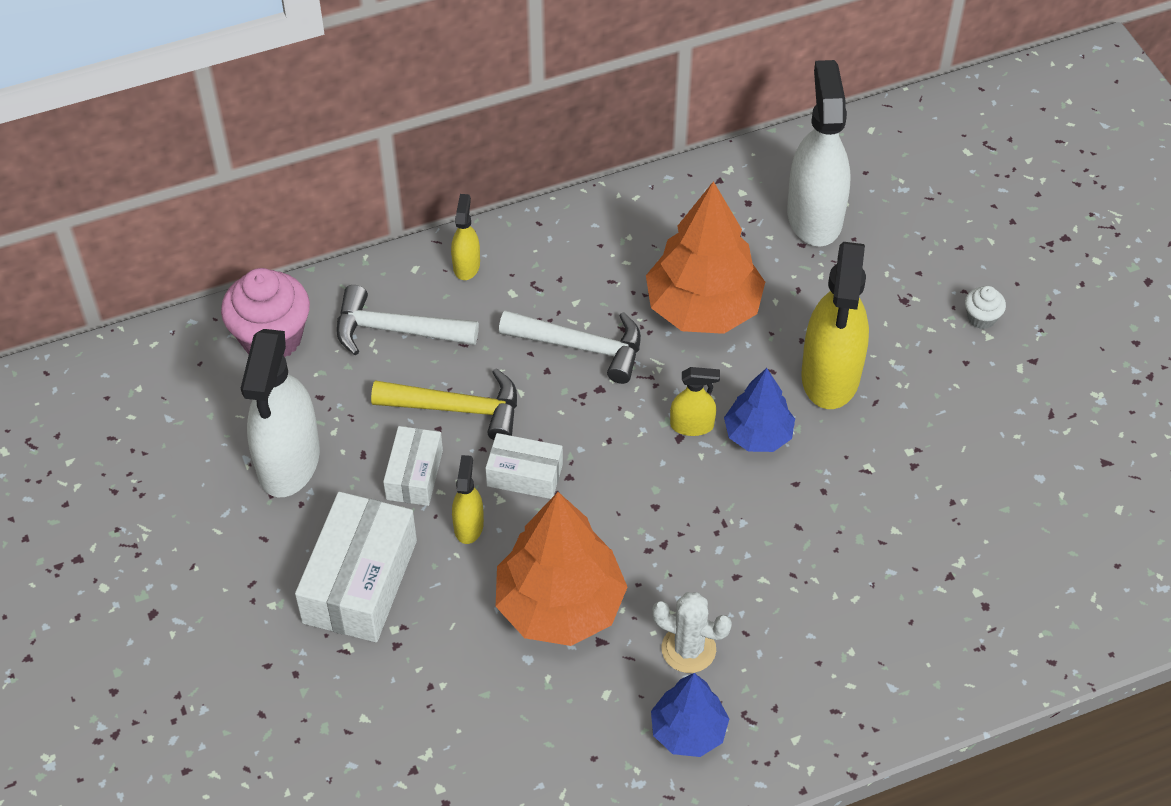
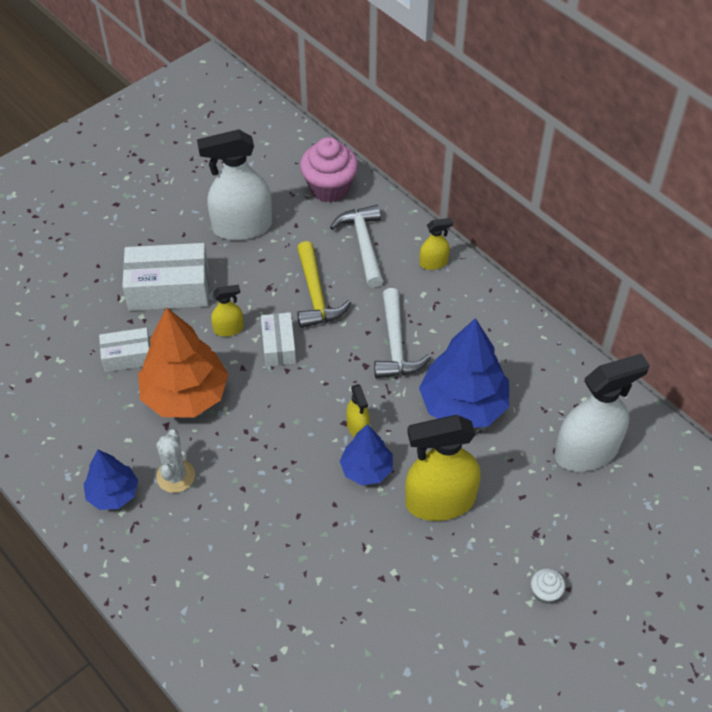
camera: 70 degrees right, 0 degrees up
white box [383,426,443,506] -> white box moved to [99,328,151,372]
orange tree [646,181,765,334] -> blue tree [419,318,509,428]

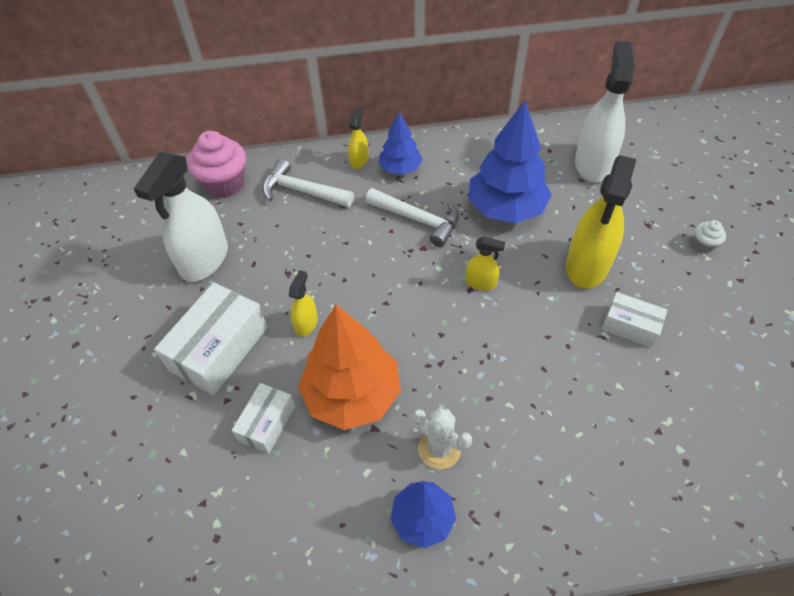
camera: 55 degrees left, 0 degrees up
white box [261,312,296,366] -> white box moved to [602,292,667,348]
yellow hammer [297,241,351,328] -> none
blue tree [340,424,393,485] -> blue tree moved to [379,112,423,175]

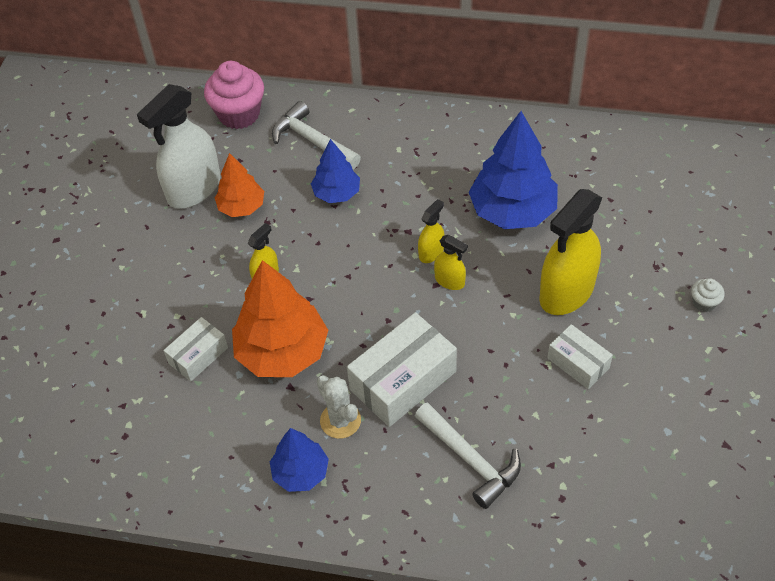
camera: 20 degrees right, 0 degrees up
white box [154,282,268,396] -> white box moved to [347,312,457,427]
yellow spray bottle [348,107,369,169] -> yellow spray bottle moved to [418,199,444,263]
white hammer [366,188,459,247] -> white hammer moved to [415,402,521,509]
blue tree [379,112,423,175] -> blue tree moved to [311,139,360,203]
white spray bottle [575,41,635,182] -> none
none -> orange tree [215,153,264,217]

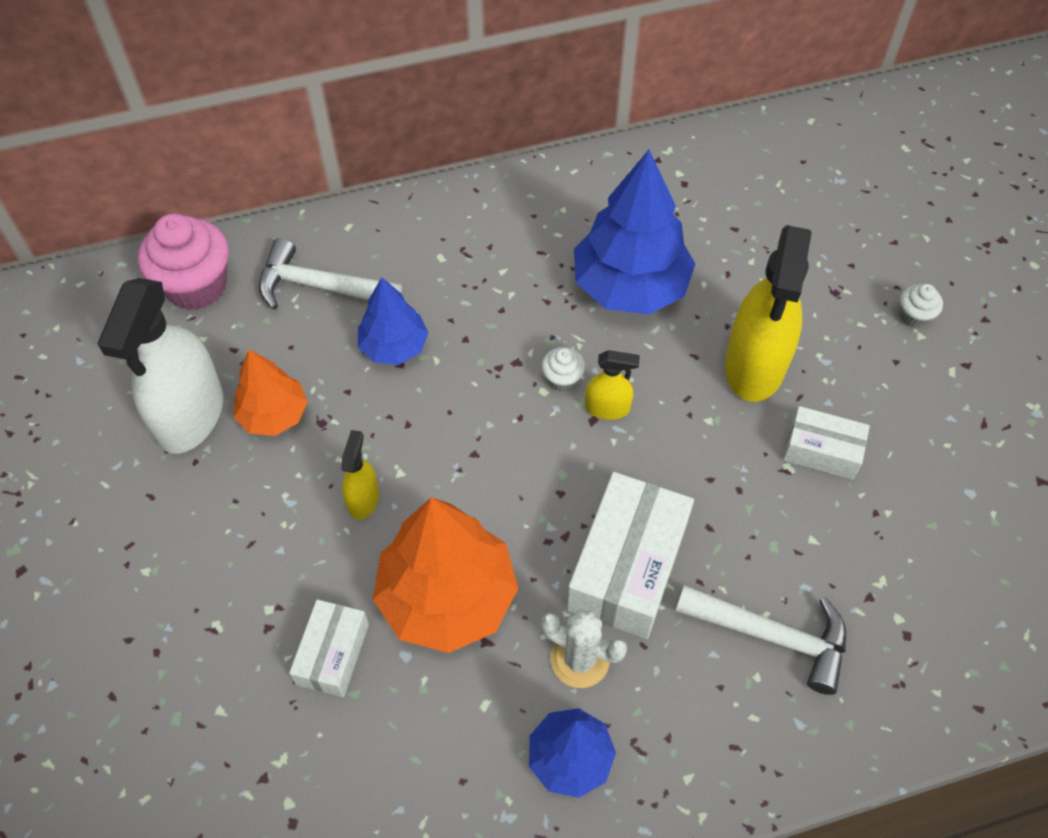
camera: 30 degrees left, 5 degrees up
yellow spray bottle [418,199,444,263] -> white cupcake [542,347,585,392]

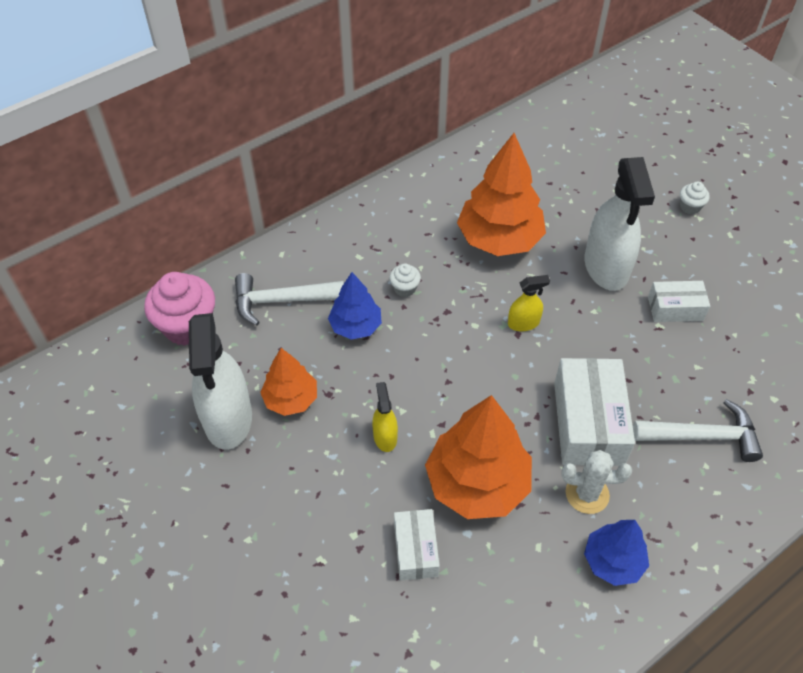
camera: 20 degrees left, 5 degrees down
white cupcake [542,347,585,392] -> white cupcake moved to [389,263,421,297]
blue tree [574,150,695,315] -> orange tree [457,133,546,256]
yellow spray bottle [725,225,812,402] -> white spray bottle [585,157,655,291]

